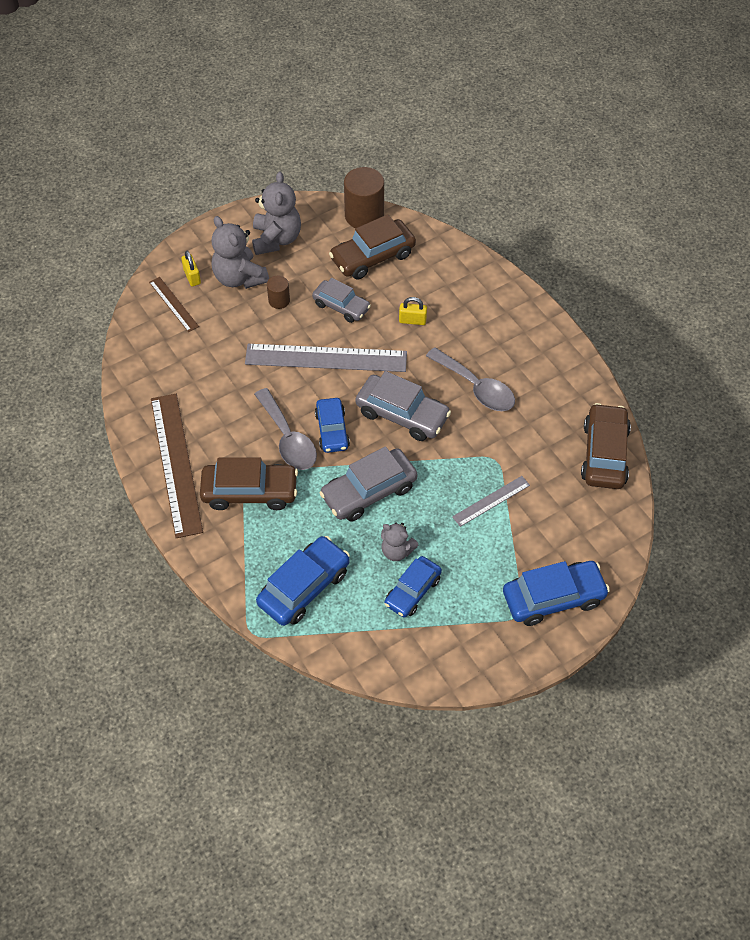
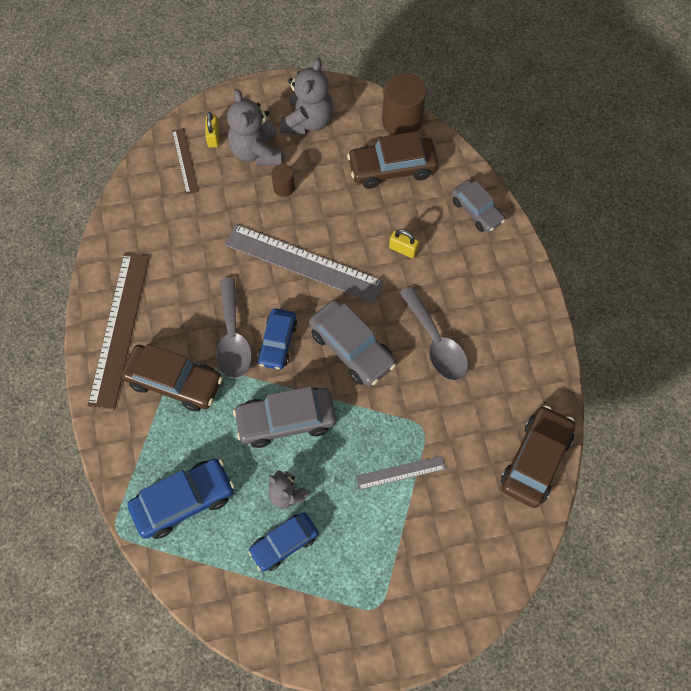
camera: 20 degrees right, 10 degrees up
grey car [312,278,371,323] -> grey car moved to [451,180,505,233]
blue car [503,561,610,626] -> none

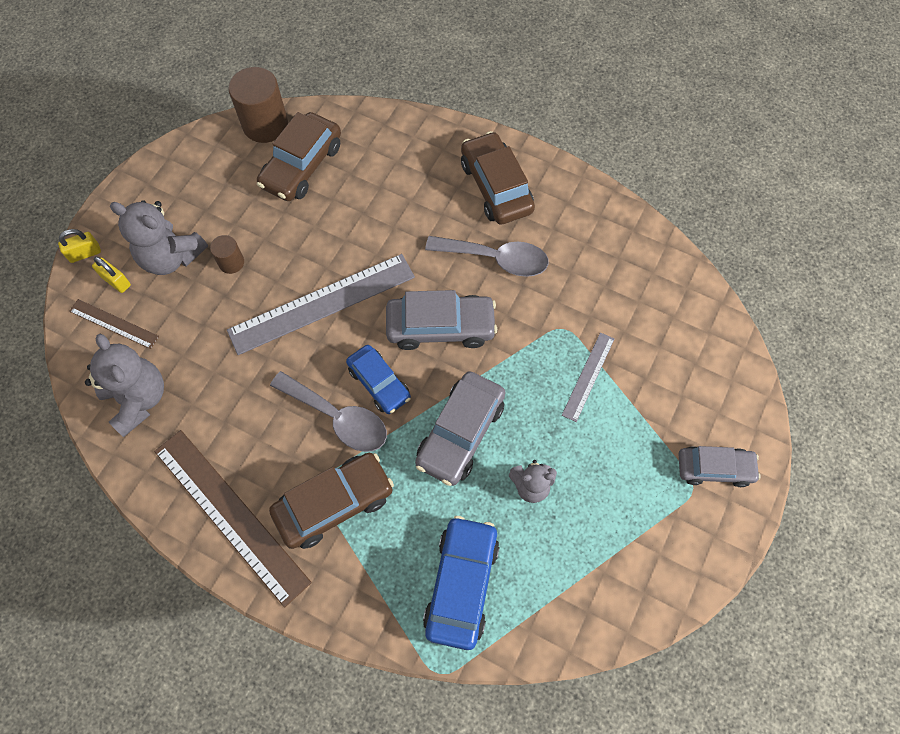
camera: 50 degrees left, 0 degrees up
blue car [248,512,319,572] -> none
grey teddy bear [280,58,333,135] -> grey teddy bear moved to [85,334,164,437]
yellow padlock [389,229,419,258] -> yellow padlock moved to [58,229,101,263]
grey car [451,180,505,233] -> grey car moved to [678,446,761,487]
brown car [501,405,575,508] -> brown car moved to [461,131,535,225]

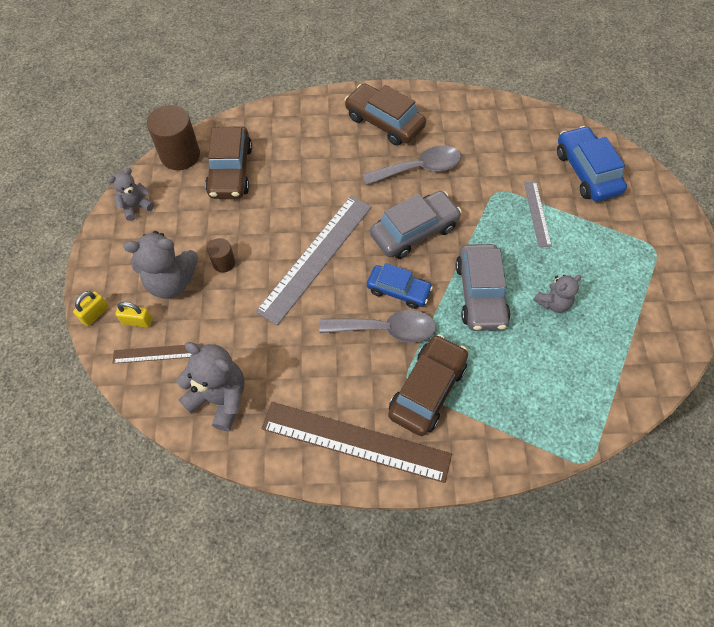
camera: 30 degrees left, 5 degrees down
blue car [423,516,500,650] -> blue car moved to [557,126,627,202]
grey car [678,446,761,487] -> none
none -> grey teddy bear [108,168,154,221]

